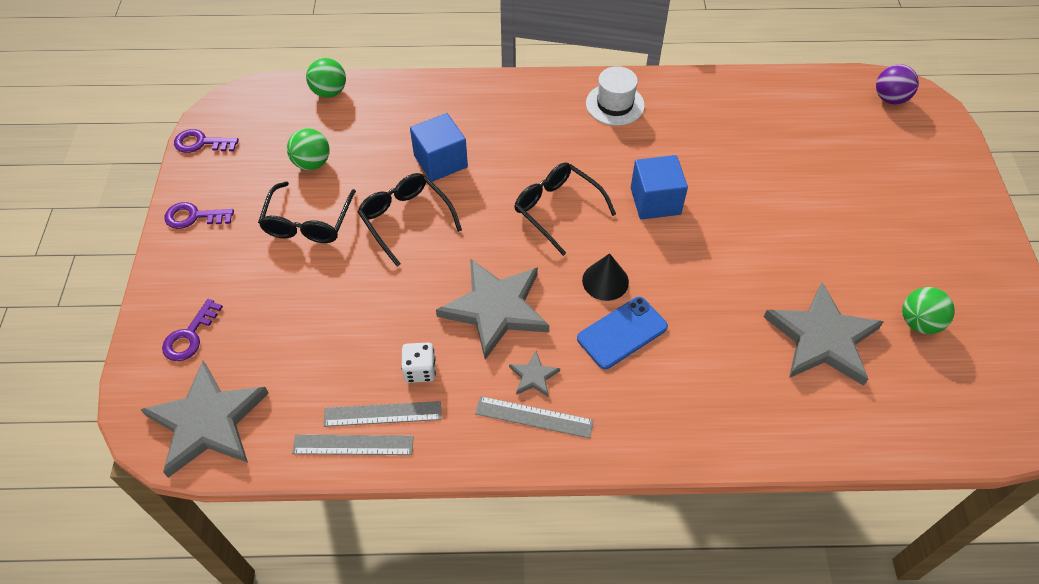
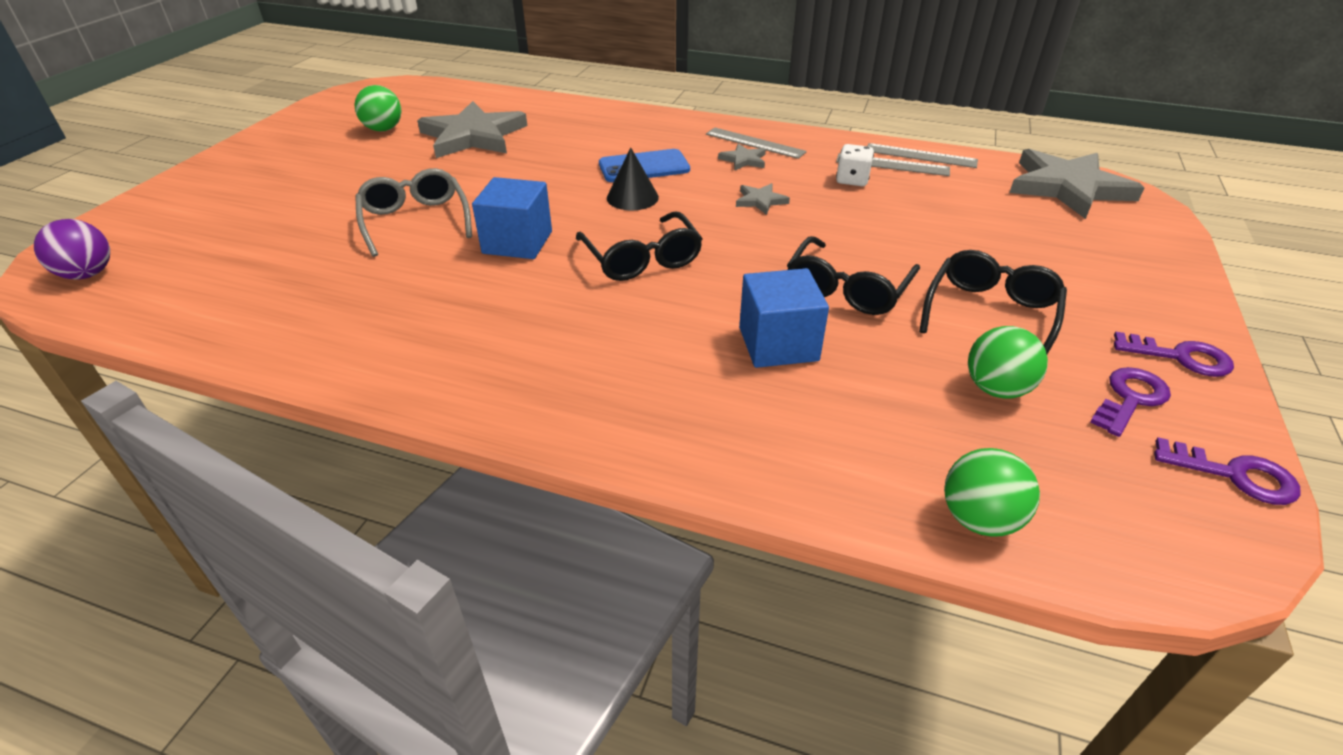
camera: 160 degrees left, 15 degrees down
purple key [162,299,223,361] -> purple key moved to [1090,367,1171,437]
black glasses [358,173,462,267] -> black glasses turned 45 degrees clockwise [787,236,920,315]
grey star [436,259,549,360] -> grey star [736,183,790,215], size x0.43
white hat [586,66,645,126] -> none
none -> grey glasses [355,168,472,257]

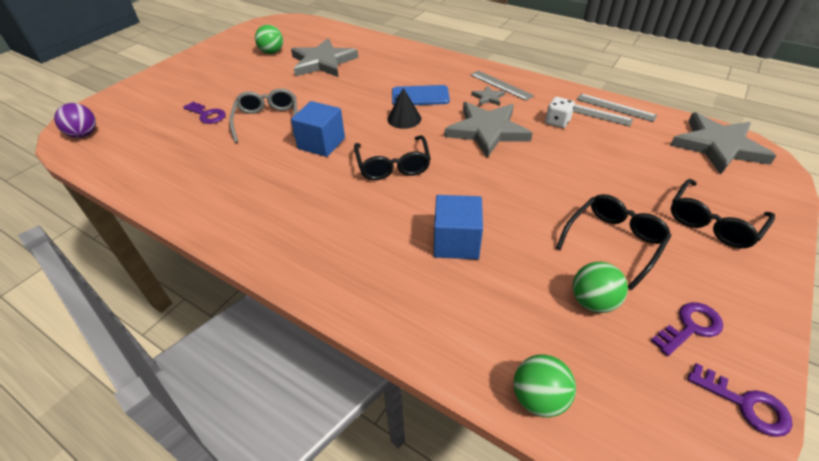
camera: 15 degrees right, 5 degrees up
grey star [736,183,790,215] -> grey star [444,102,532,158], size x2.31
black glasses [787,236,920,315] -> black glasses moved to [671,179,775,248]
purple key [1114,332,1234,377] -> purple key moved to [183,102,226,124]

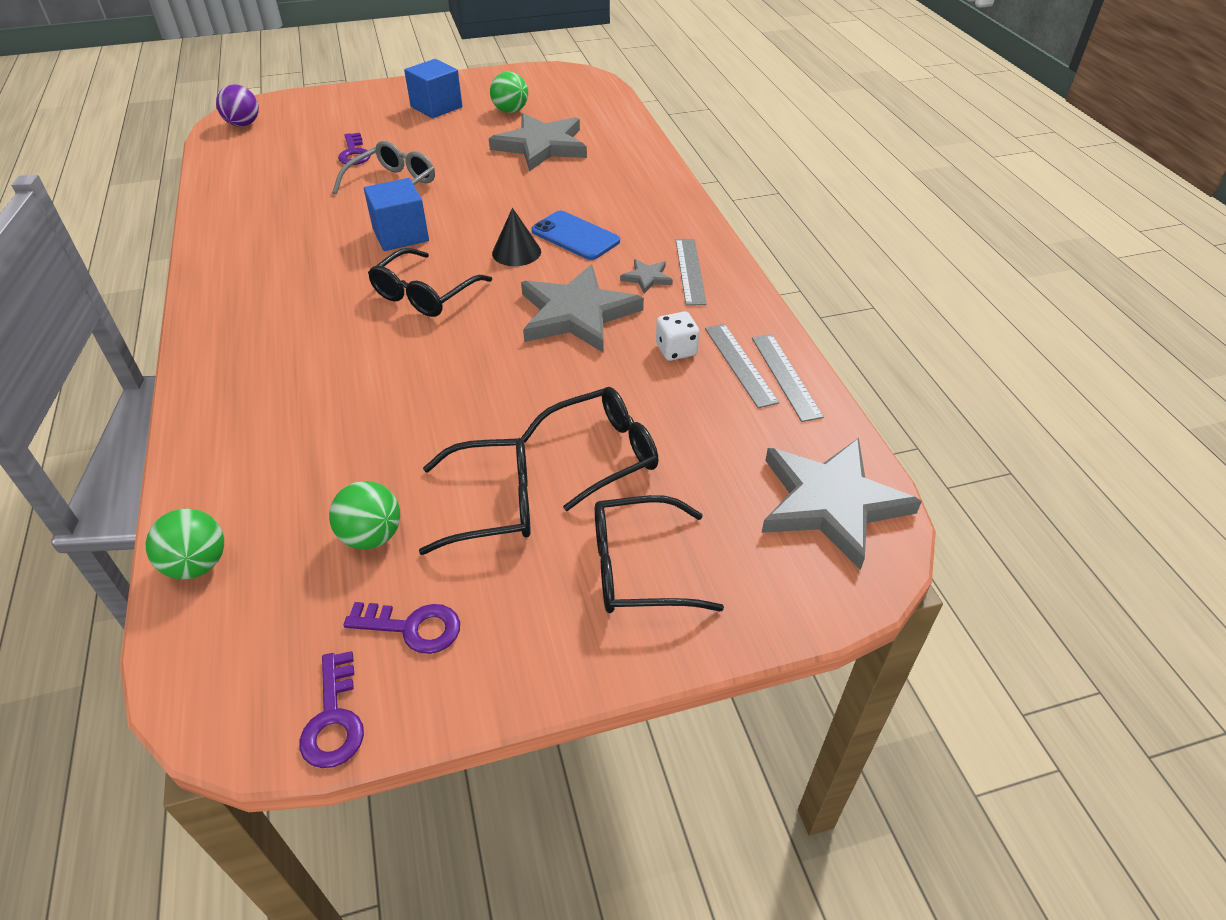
camera: 40 degrees right, 0 degrees up
blue cube [434,195,483,260] -> blue cube moved to [404,59,462,118]
none -> black glasses [521,387,659,511]

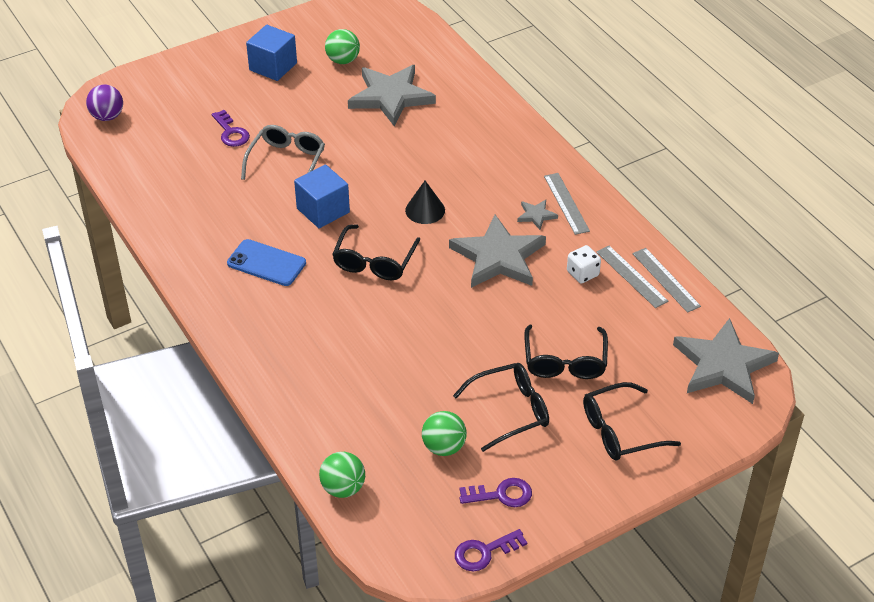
camera: 15 degrees left, 0 degrees up
purple key [299,651,364,768] -> purple key turned 90 degrees clockwise [455,529,527,571]
black glasses [521,387,659,511] -> black glasses turned 135 degrees clockwise [524,325,608,379]
blue phone [531,211,620,260] -> blue phone moved to [227,239,306,286]

